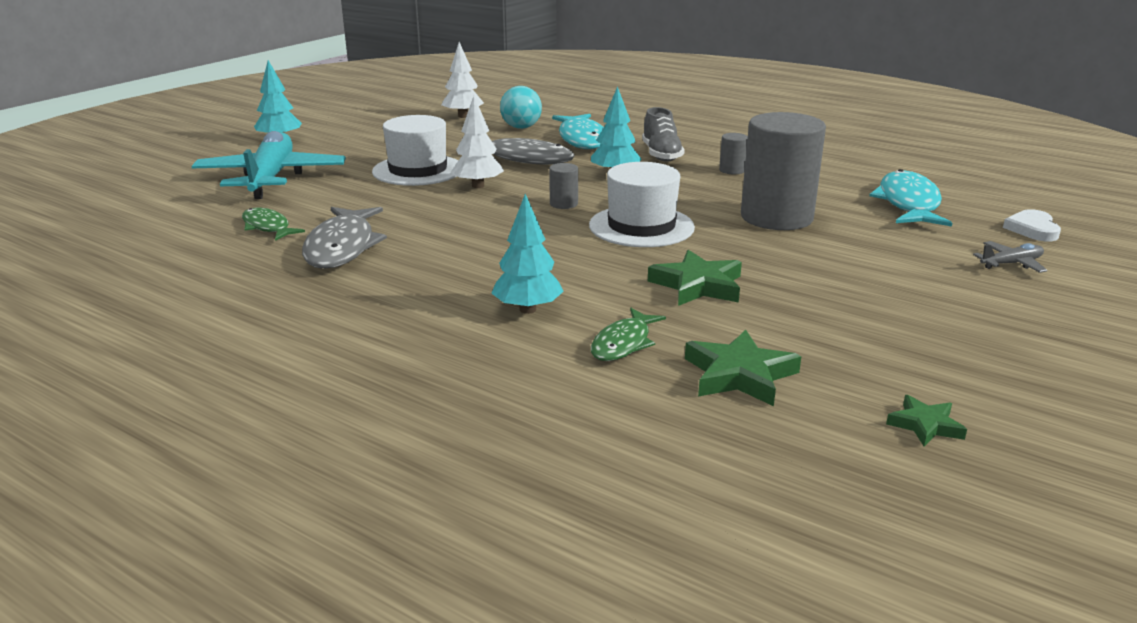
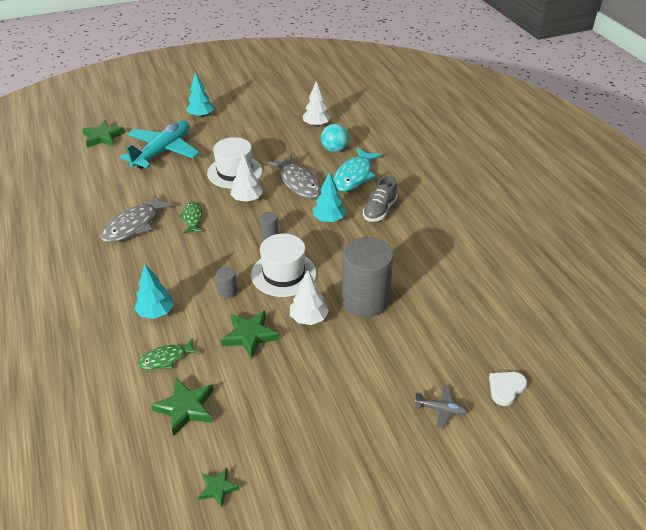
camera: 35 degrees right, 15 degrees up
green fish [242,208,305,241] -> green fish moved to [178,201,203,234]
grey cylinder [719,133,748,174] -> grey cylinder moved to [216,267,238,299]
turquoise fish [869,169,952,227] -> none
none -> green star [82,120,125,148]
none -> white tree [290,270,329,325]

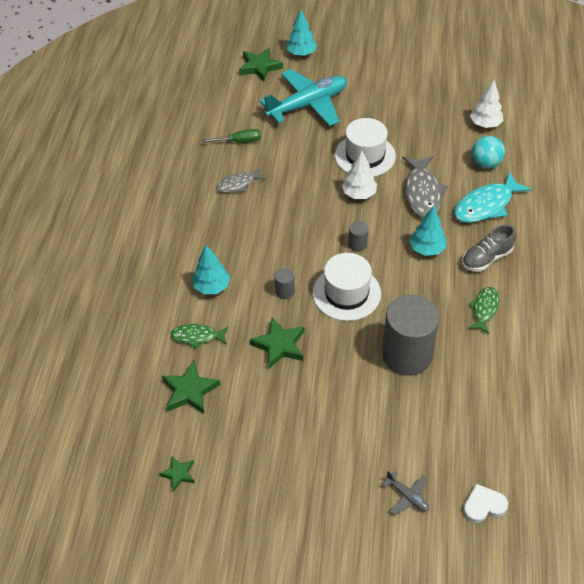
camera: 30 degrees right, 10 degrees up
grey fish [100,194,175,243] -> grey fish [216,167,267,193], size x0.60
green fish [178,201,203,234] -> green fish moved to [468,287,499,334]
turquoise tree [186,72,214,118] -> turquoise tree moved to [287,10,317,56]
white tree [290,270,329,325] -> none
none -> green screwdriver [203,129,261,143]

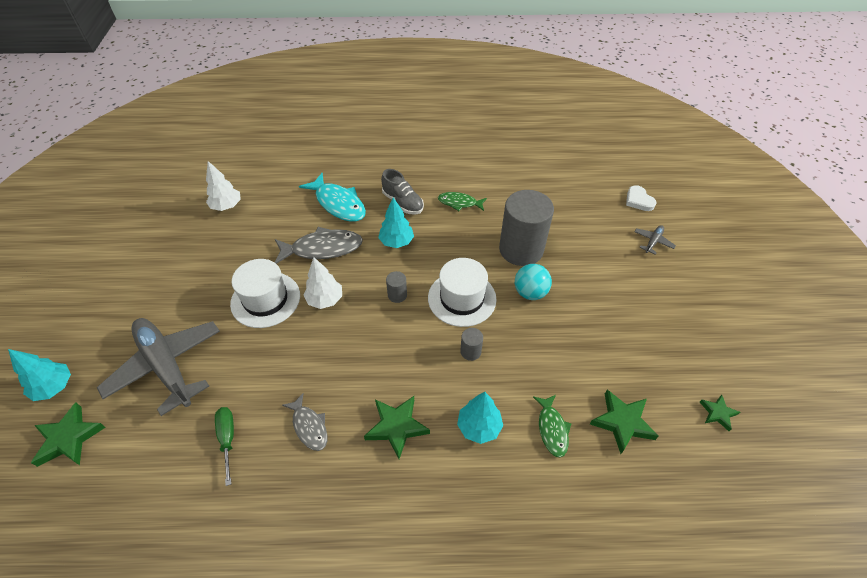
camera: 100 degrees left, 0 degrees up
green star [250,318,305,369] -> green star moved to [364,396,430,459]
turquoise plane [260,69,347,126] -> grey plane [97,318,220,416]
turquoise ball [472,136,505,169] -> turquoise ball moved to [515,264,552,300]

